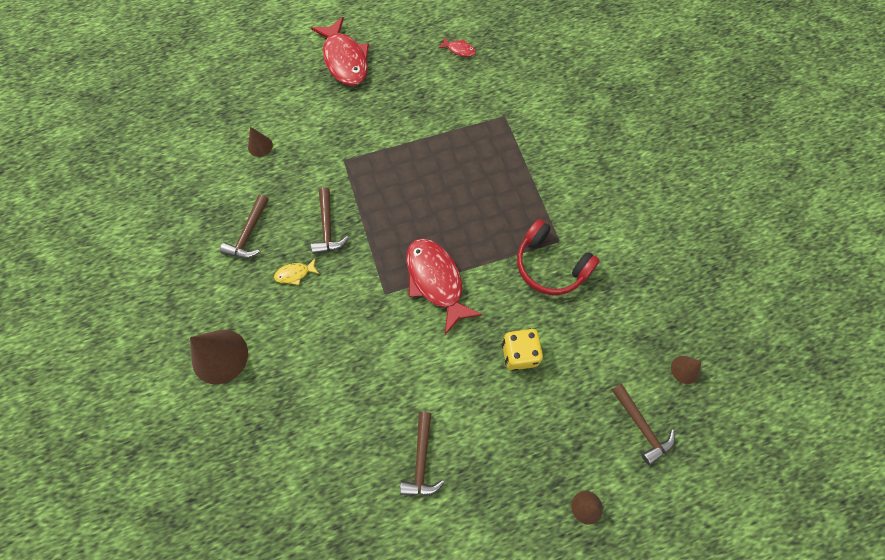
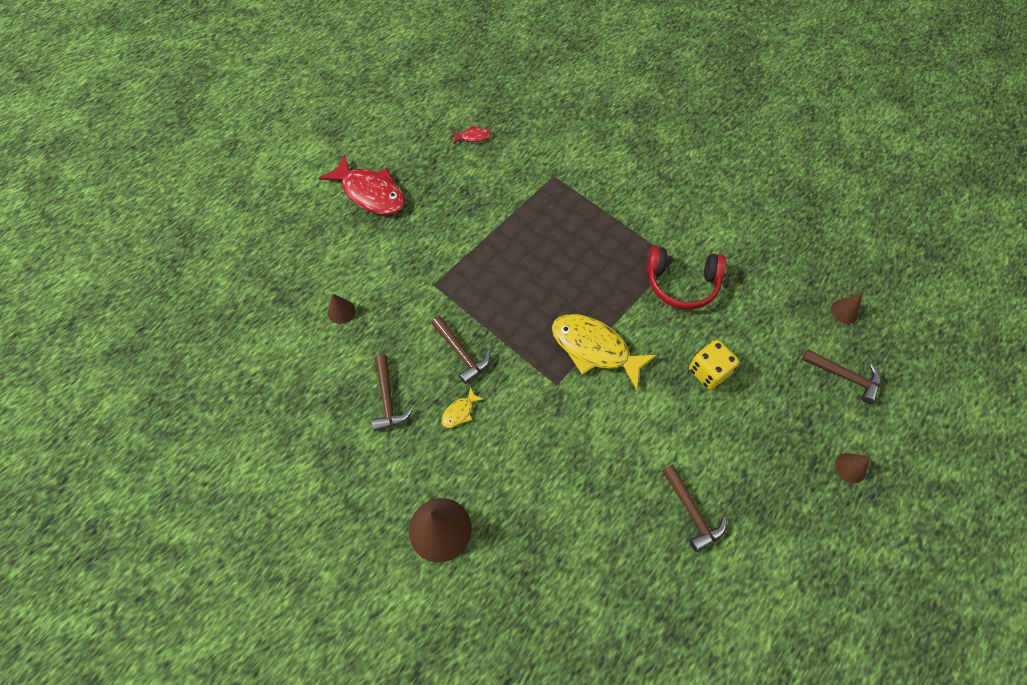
camera: 30 degrees left, 5 degrees down
red fish [406,238,482,335] -> yellow fish [552,314,657,390]

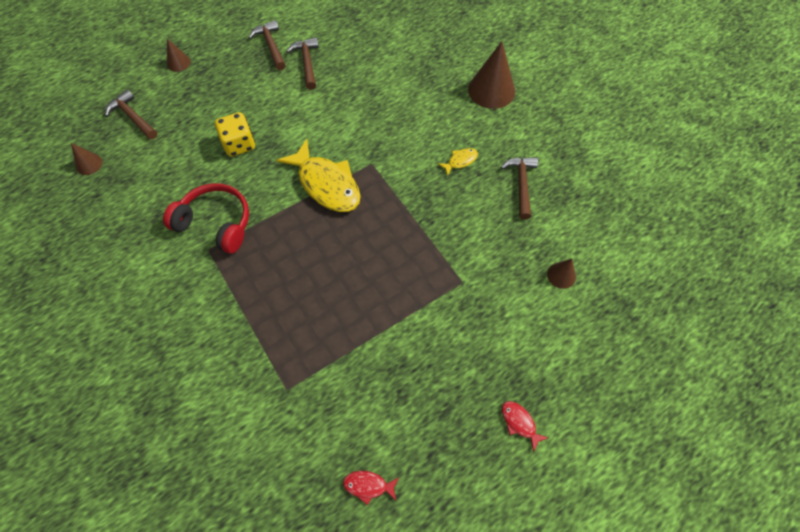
camera: 165 degrees left, 0 degrees up
red fish [319,155,405,215] -> red fish [502,401,548,452], size x0.44
brown hammer [431,316,490,384] -> brown hammer moved to [248,20,285,70]

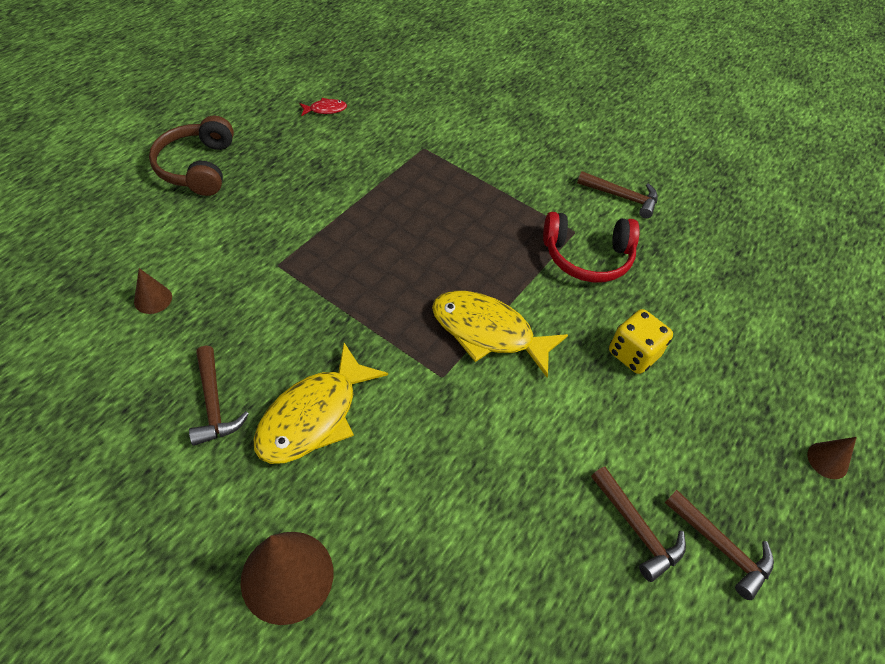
camera: 155 degrees right, 10 degrees down
brown cone [71,143,102,175] -> none
brown hammer [105,89,157,139] -> brown hammer moved to [577,171,658,219]
yellow fish [438,148,478,176] -> yellow fish [254,343,388,464], size x2.29
red fish [502,401,548,452] -> brown headphones [149,116,234,196]

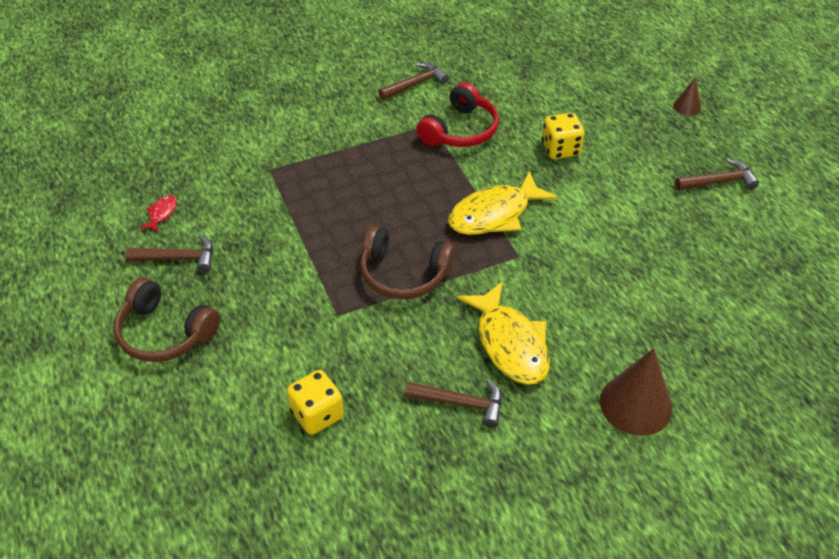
camera: 55 degrees left, 5 degrees down
brown cone [134,268,172,314] -> yellow dice [287,370,344,435]
brown hammer [591,467,686,582] -> brown hammer moved to [126,234,213,272]
none -> brown headphones [360,226,455,299]

